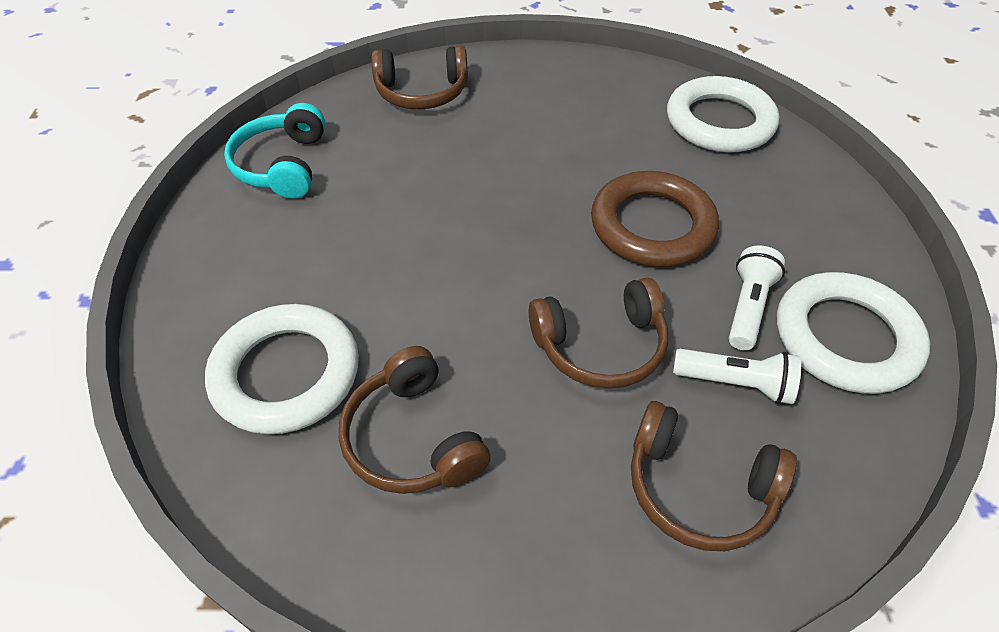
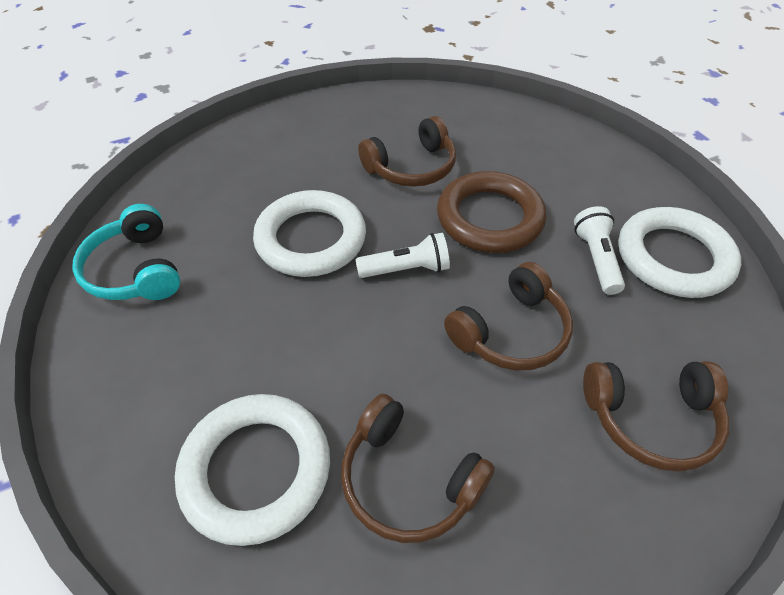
camera: 25 degrees left, 0 degrees up
brown headphones [371,46,468,109] -> brown headphones moved to [358,116,456,187]
white ring [667,76,779,153] -> white ring moved to [253,190,366,277]
white flashlight [673,349,801,404] -> white flashlight moved to [356,233,450,278]

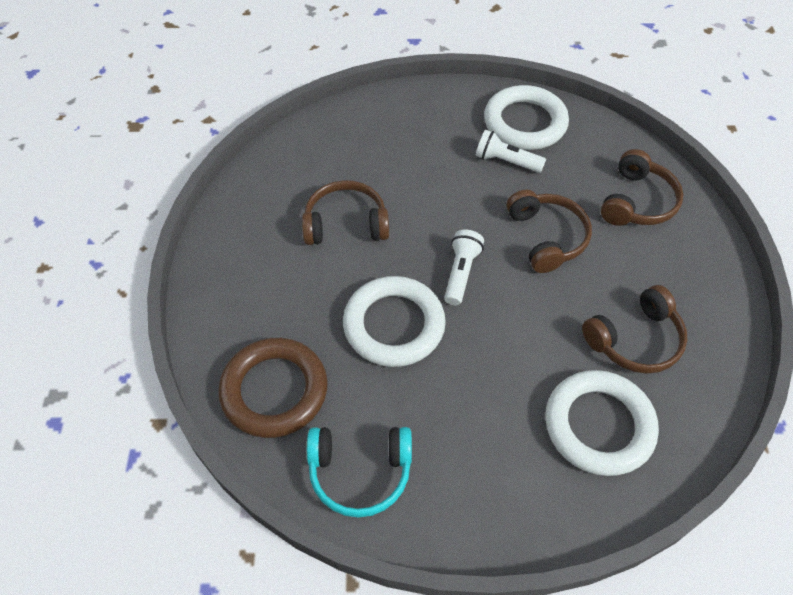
camera: 65 degrees left, 5 degrees up
brown headphones [358,116,456,187] -> brown headphones turned 90 degrees counterclockwise [302,180,389,245]
brown ring [437,171,546,253] -> brown ring moved to [218,338,328,438]

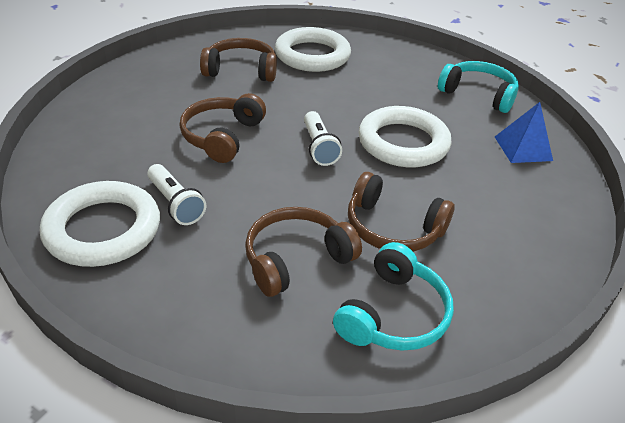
camera: 150 degrees left, 15 degrees down
brown ring [218,338,328,438] -> blue pyramid [495,102,553,163]
white flashlight [444,230,484,305] -> white flashlight turned 60 degrees counterclockwise [304,111,342,166]
brown headphones [601,149,683,226] -> brown headphones moved to [245,207,362,297]
none -> turquoise headphones [333,242,454,351]

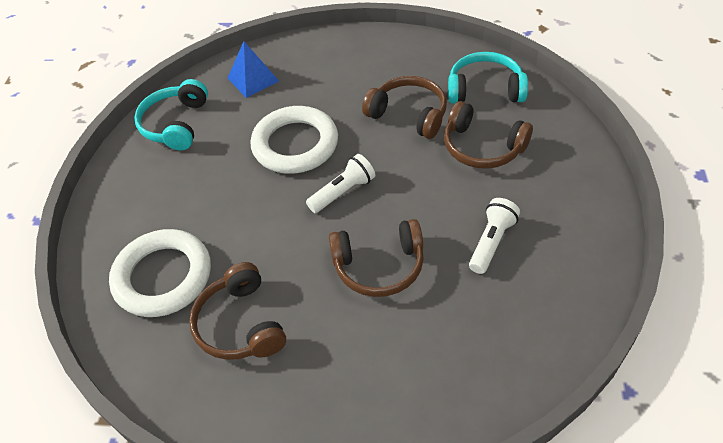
camera: 110 degrees left, 10 degrees up
white ring [40,181,160,267] -> none
brown headphones [348,172,455,252] -> brown headphones turned 60 degrees counterclockwise [362,76,447,139]

